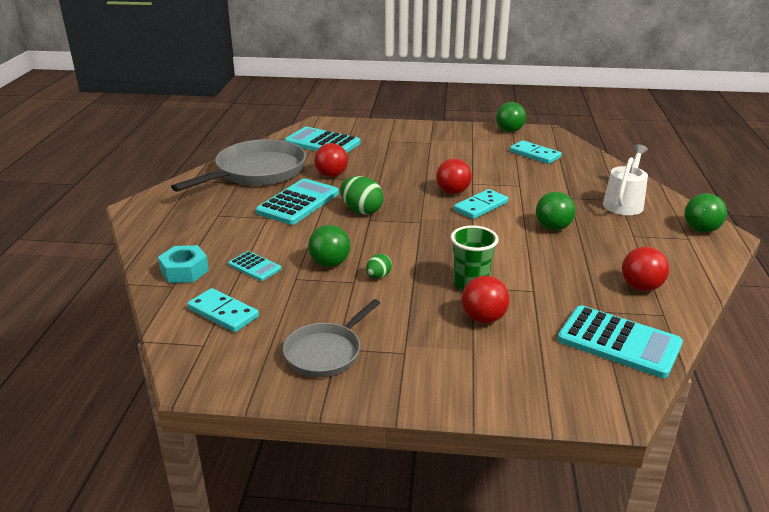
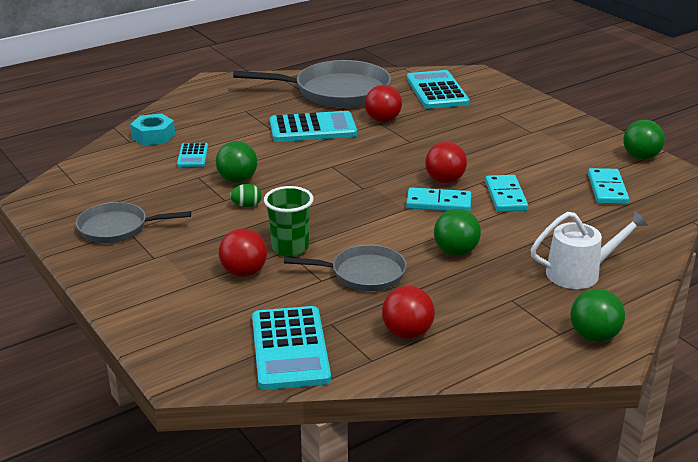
camera: 50 degrees right, 0 degrees up
turquoise domino [187,288,259,332] -> turquoise domino moved to [485,175,528,212]
green egg [340,176,384,214] -> none
none -> grey pan [284,245,407,291]

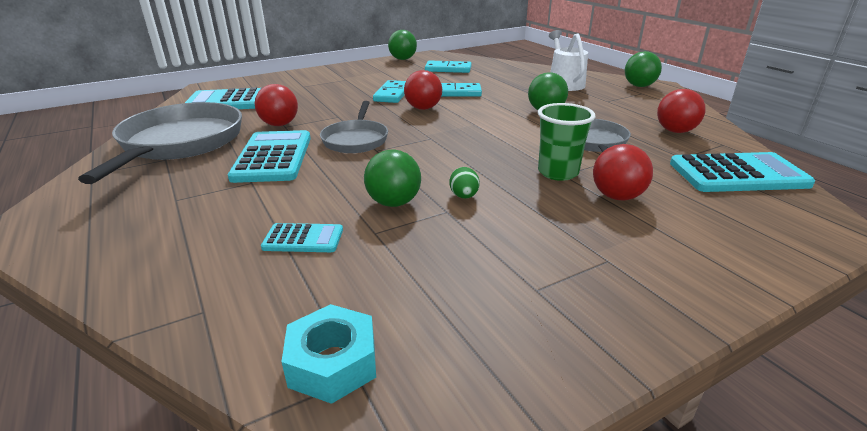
camera: 85 degrees left, 0 degrees up
grey pan [76,202,191,243] -> grey pan moved to [320,101,388,153]
turquoise nut [130,114,175,146] -> turquoise nut moved to [282,304,376,404]
turquoise domino [406,188,471,212] -> turquoise domino moved to [373,80,406,103]

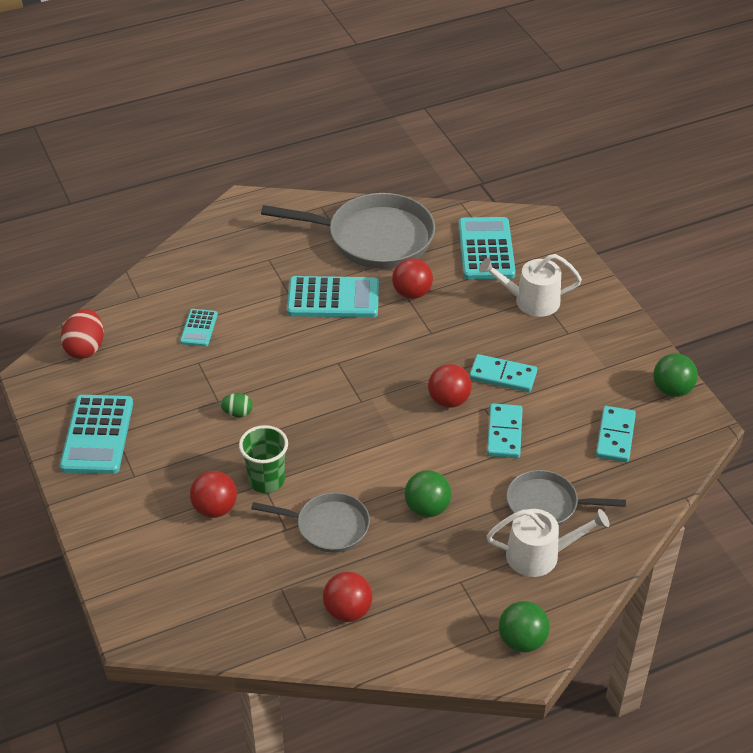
camera: 95 degrees right, 15 degrees up
turquoise nut [282,304,376,404] -> red egg [61,309,104,359]
grey pan [320,101,388,153] -> grey pan moved to [507,470,626,525]
green ball [364,149,421,207] -> none
turquoise calculator [670,152,815,192] -> turquoise calculator moved to [60,395,133,474]
none -> white watering can [479,254,582,317]

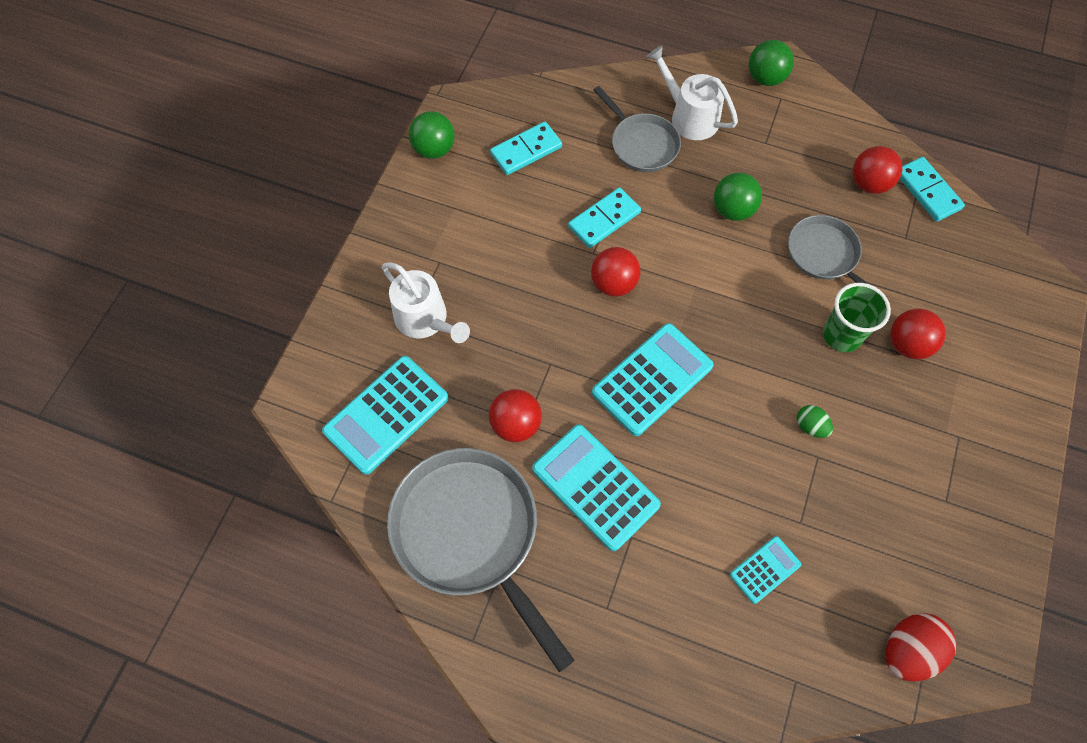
camera: 135 degrees left, 20 degrees up
turquoise calculator [60,395,133,474] -> turquoise calculator moved to [592,323,714,436]
turquoise domino [469,354,537,392] -> turquoise domino moved to [900,157,965,222]

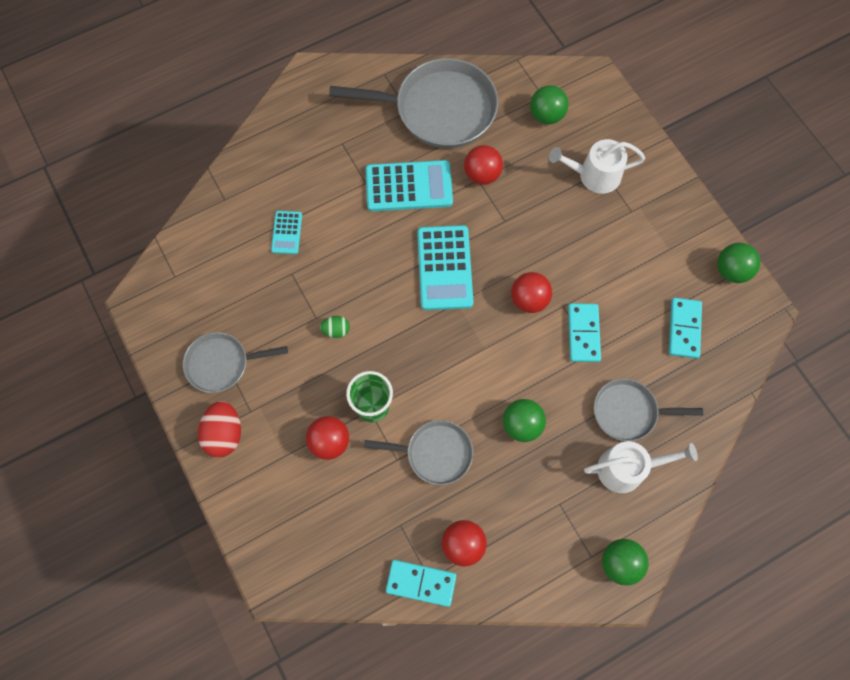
camera: 130 degrees right, 5 degrees up
turquoise calculator [322,356,448,475] -> green ball [530,85,568,125]
red egg [886,613,956,682] -> red egg moved to [198,401,241,458]
none -> grey pan [183,332,288,393]

